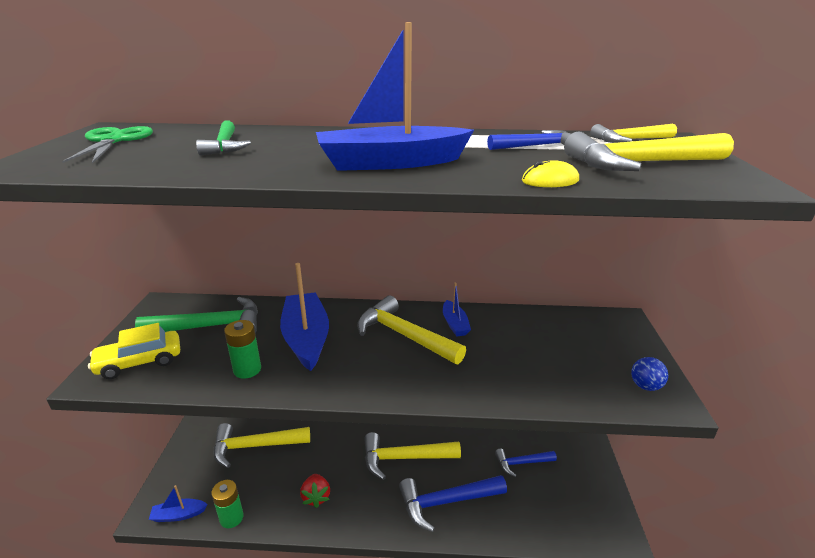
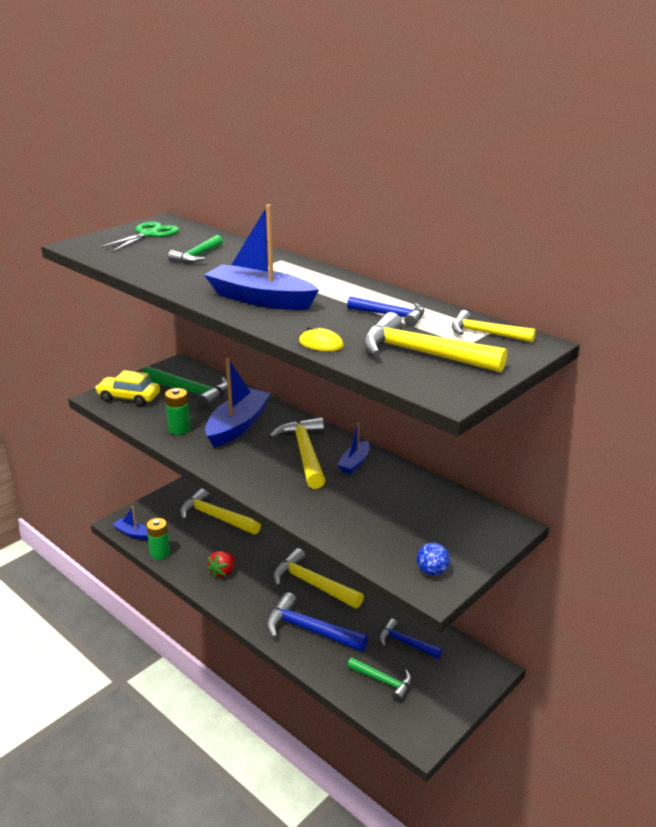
camera: 40 degrees right, 0 degrees up
none -> green hammer [347,657,412,702]

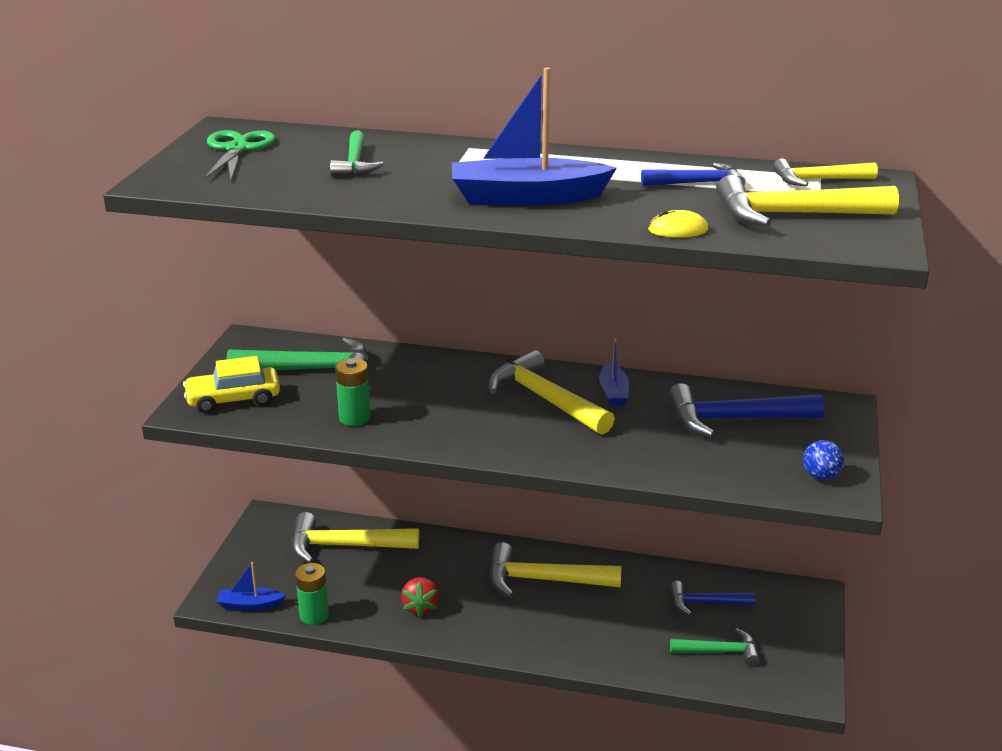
camera: 30 degrees left, 0 degrees up
blue boat [205,358,271,447] -> none
blue hammer [266,592,368,652] -> blue hammer moved to [668,383,825,437]

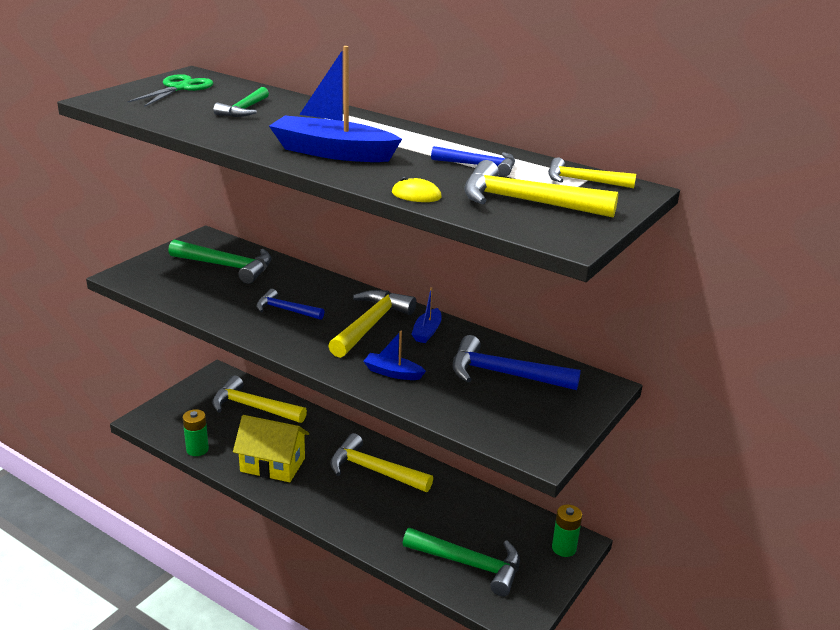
camera: 20 degrees right, 0 degrees up
yellow car [183,356,280,413] -> none
blue boat [217,562,286,611] -> blue boat moved to [363,331,426,380]
green battery [335,358,371,426] -> green battery moved to [552,505,582,557]
red strawberry [401,577,439,618] -> yellow house [233,415,309,482]
yellow hammer [488,350,615,435] -> yellow hammer turned 45 degrees clockwise [328,290,416,358]
blue hammer [670,581,755,615] -> blue hammer moved to [256,289,325,320]
green hammer [670,628,760,666] -> green hammer [403,528,520,596], size x1.65
blue ball [803,440,844,480] -> none

